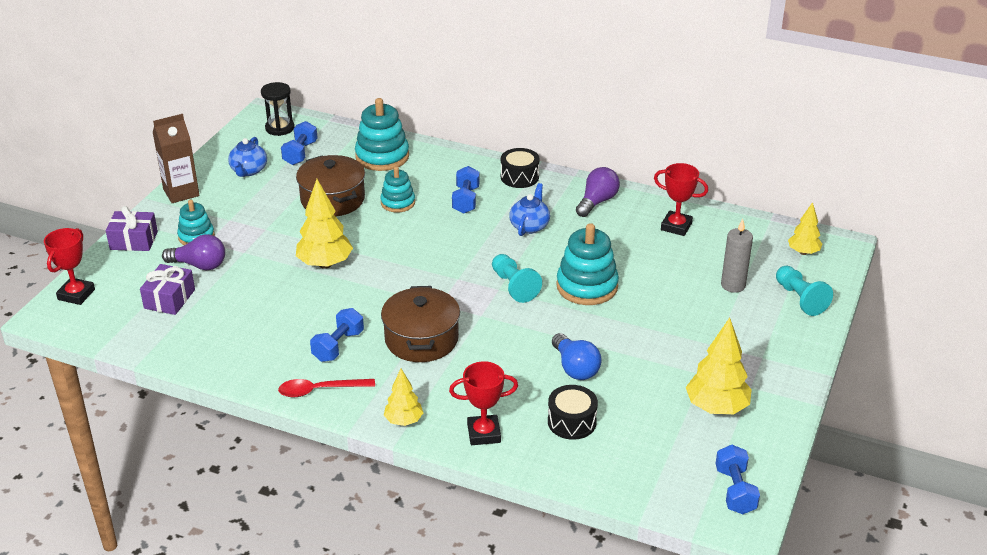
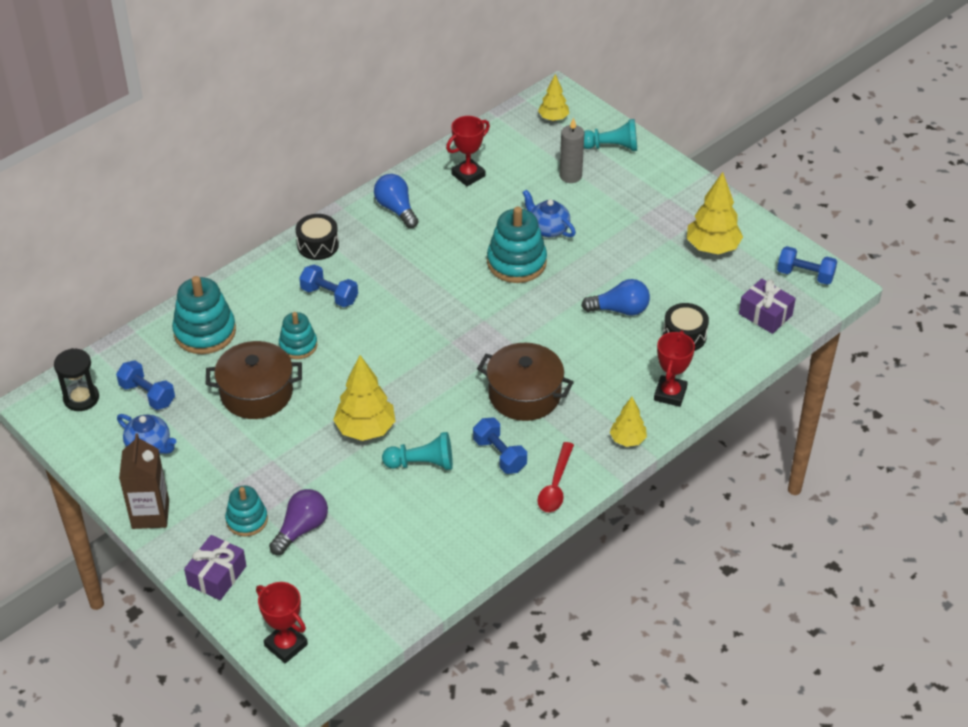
camera: 65 degrees left, 10 degrees up
purple gift [140,264,195,315] -> purple gift moved to [739,278,796,334]
turquoise pawn [492,254,542,303] -> turquoise pawn moved to [382,432,453,470]
blue teapot [509,183,550,236] -> blue teapot moved to [522,189,576,237]
purple light bulb [576,167,620,217] -> blue light bulb [374,174,419,228]

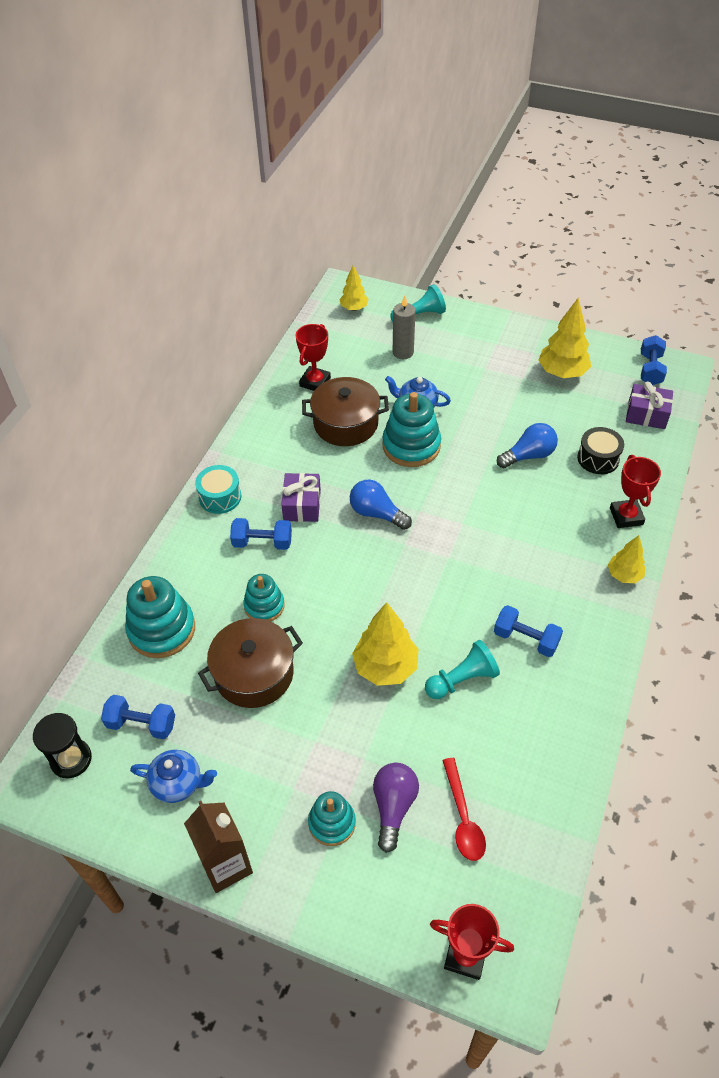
camera: 25 degrees left, 5 degrees up
purple gift [184,535,246,600] -> purple gift moved to [281,473,321,522]
black drum [296,214,339,260] -> turquoise drum [195,465,241,514]
blue light bulb [374,174,419,228] -> blue light bulb moved to [350,480,412,530]
brown pot [477,343,574,421] -> brown pot moved to [302,377,389,446]
red spoon [537,442,574,512] -> red spoon moved to [442,758,486,861]
blue dumbbell [777,246,837,285] -> blue dumbbell turned 75 degrees counterclockwise [641,335,667,385]

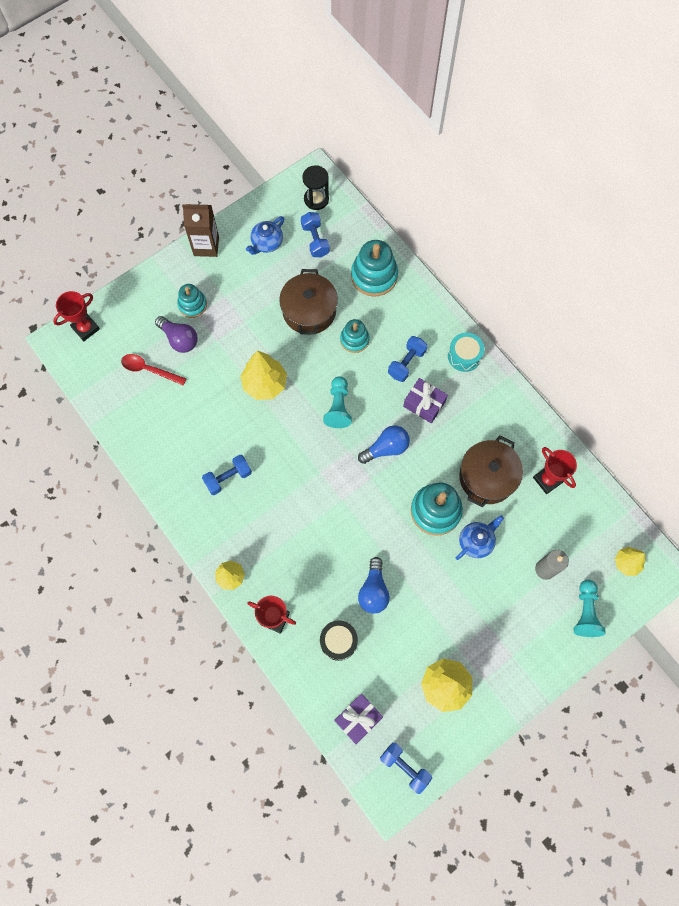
camera: 120 degrees right, 20 degrees up
blue dumbbell [101,695,175,739] -> blue dumbbell turned 60 degrees counterclockwise [301,212,330,257]
turquoise pawn [425,640,500,699] -> turquoise pawn moved to [323,376,352,428]

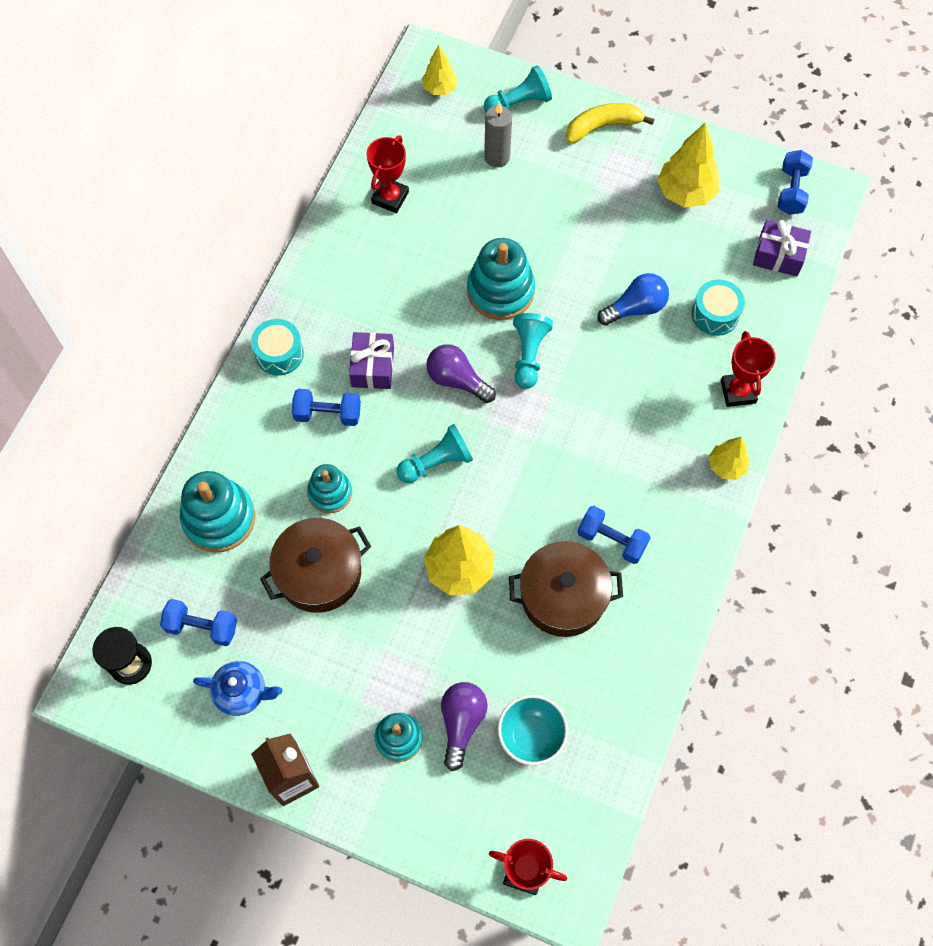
camera: 120 degrees left, 5 degrees down
red spoon [121,354,187,385] -> turquoise bowl [498,695,568,765]
blue dumbbell [301,212,330,257] -> blue dumbbell turned 60 degrees clockwise [160,599,237,646]
black drum [320,620,358,661] -> turquoise drum [691,279,745,336]
blue light bulb [358,425,410,464] -> purple light bulb [426,344,496,403]
blue teapot [456,515,504,560] -> none
brown pot [459,436,523,507] -> brown pot moved to [509,541,623,637]
none -> turquoise pawn [513,313,553,389]
none -> yellow banana [566,103,655,144]

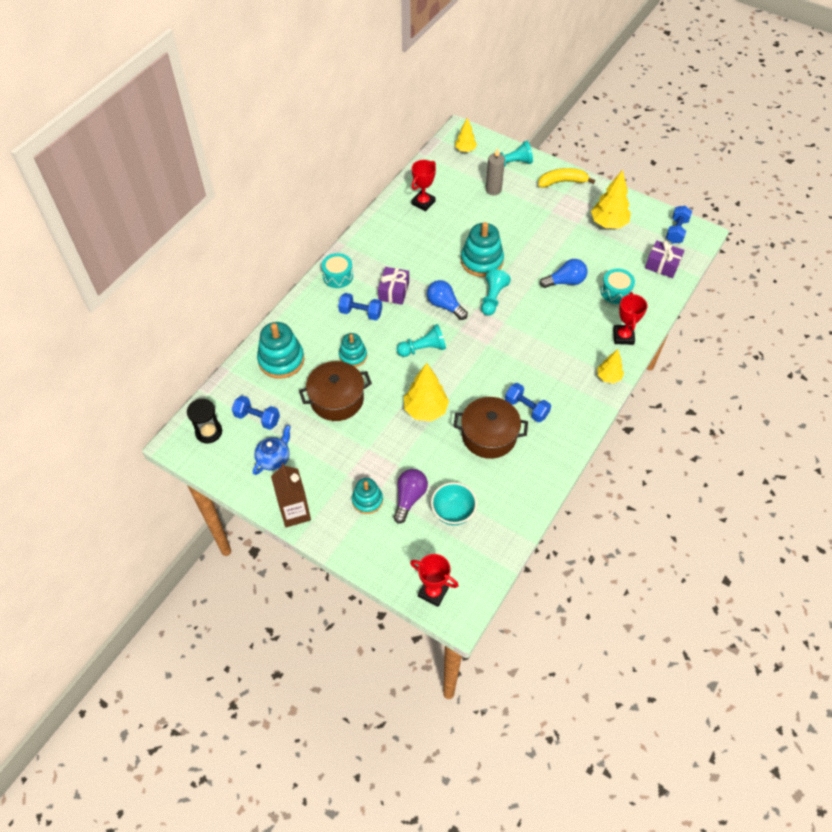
camera: 10 degrees right, 10 degrees down
blue teapot [193,661,282,716] -> blue teapot turned 75 degrees counterclockwise [253,425,291,475]
purple light bulb [426,344,496,403] -> blue light bulb [427,280,468,320]

